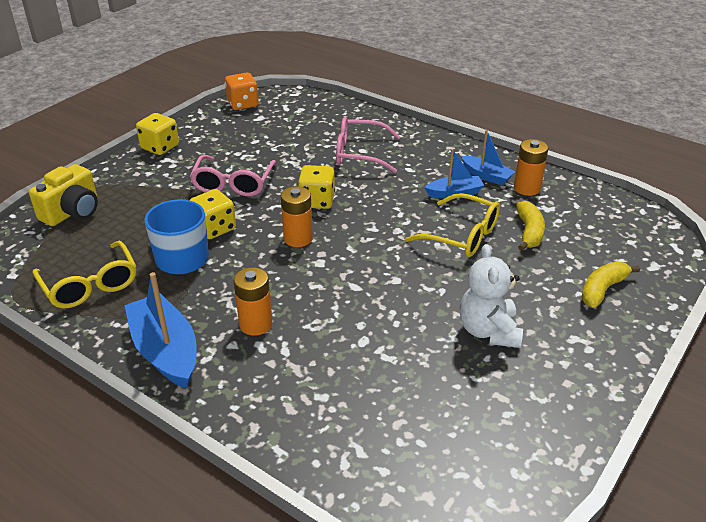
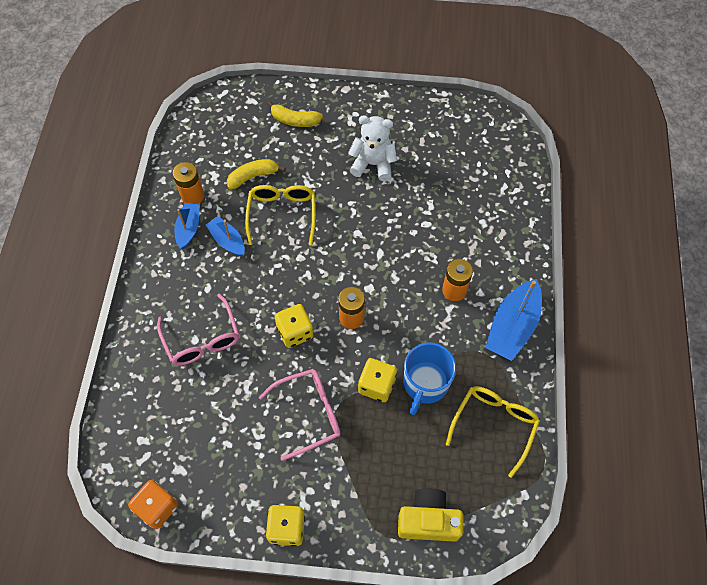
camera: 120 degrees left, 25 degrees up
white teddy bear [460,244,523,348] -> white teddy bear turned 135 degrees counterclockwise [348,115,397,181]

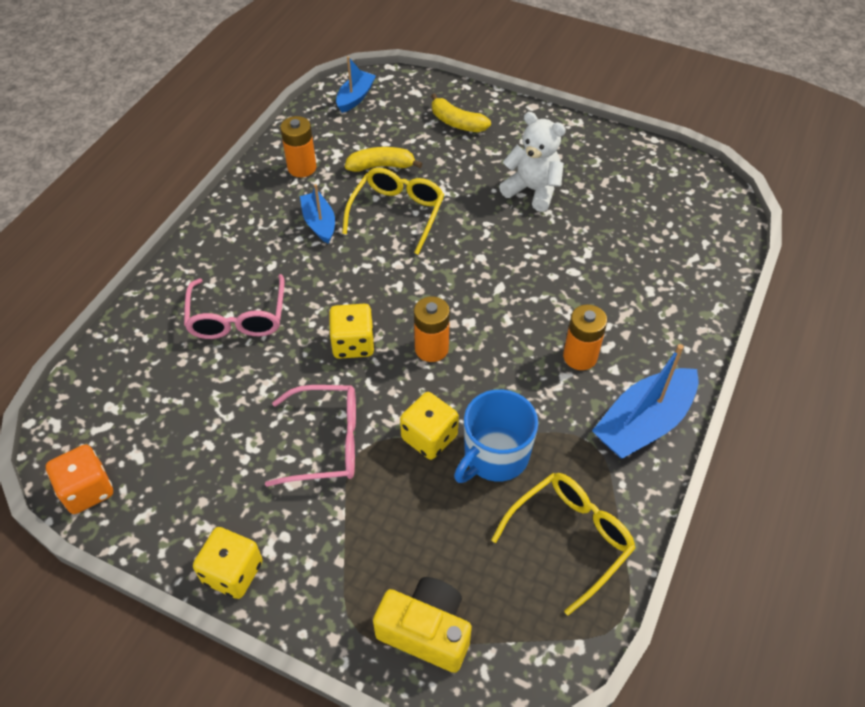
camera: 20 degrees right, 10 degrees down
blue boat [174,203,200,249] -> blue boat moved to [336,56,376,113]

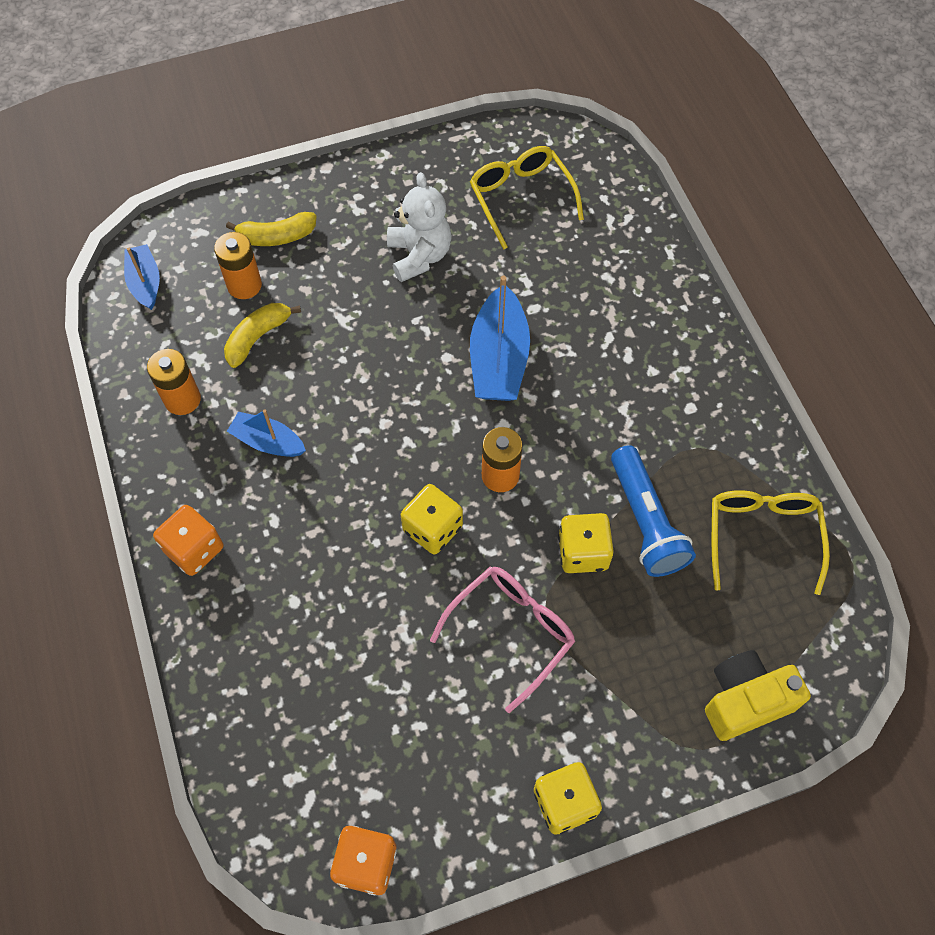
camera: 45 degrees left, 10 degrees up
pink glasses [184,274,285,339] -> none
yellow glasses [342,168,444,255] -> yellow glasses moved to [470,146,584,250]
blue mug [454,389,538,483] -> blue flashlight [611,445,696,577]
white teddy bear [499,112,566,212] -> white teddy bear turned 90 degrees clockwise [387,172,451,282]
orange battery [563,304,607,370] -> orange battery moved to [214,232,262,299]
blue boat [592,344,698,459] -> blue boat moved to [470,276,530,401]
none -> orange dice [153,505,223,576]

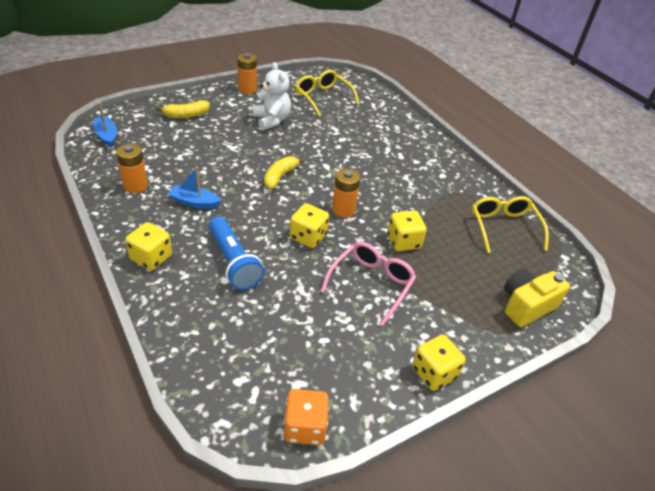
camera: 15 degrees left, 20 degrees down
orange dice [153,505,223,576] -> yellow dice [125,222,172,271]
orange battery [214,232,262,299] -> orange battery moved to [237,53,257,94]
yellow banana [224,303,301,368] -> yellow banana moved to [264,156,305,189]
blue boat [470,276,530,401] -> none
blue flashlight [611,445,696,577] -> blue flashlight moved to [209,217,264,290]

